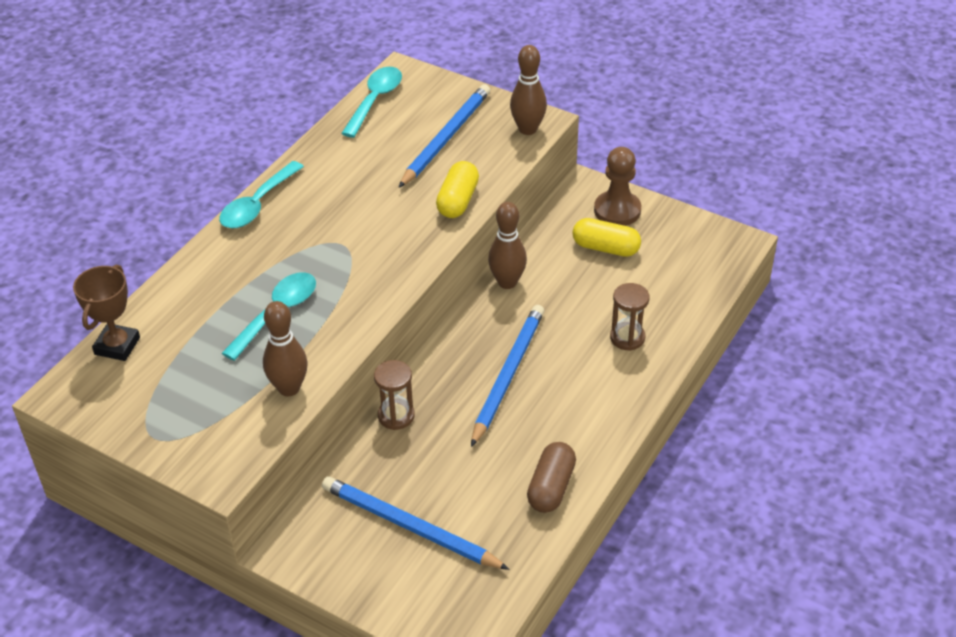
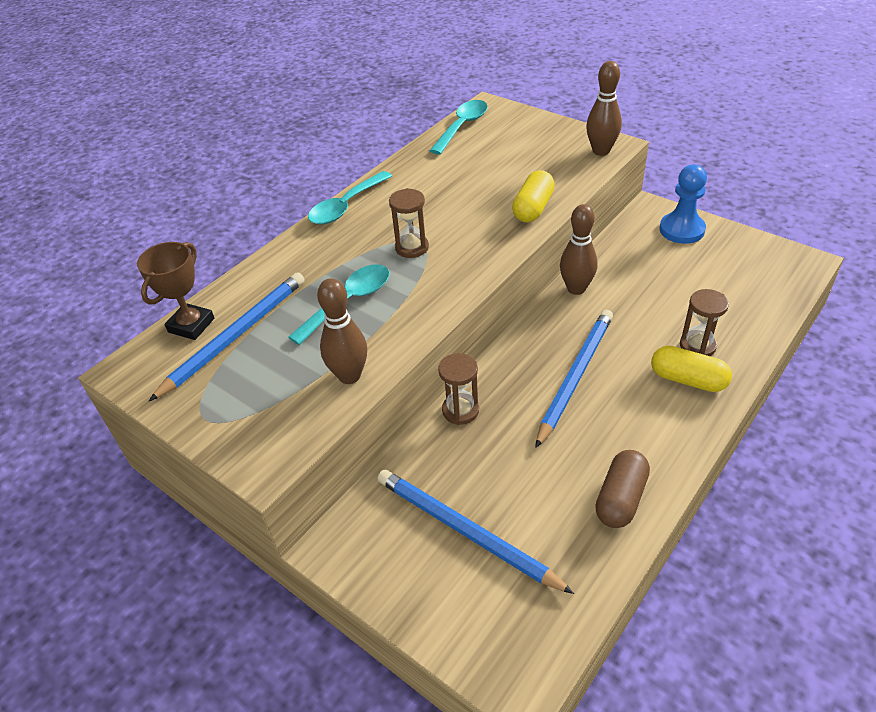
camera: 10 degrees right, 0 degrees up
blue pencil [398,84,490,188] -> blue pencil moved to [149,272,304,401]
yellow capsule [573,218,641,257] -> yellow capsule moved to [651,346,732,392]
brown pawn [594,147,641,226] -> blue pawn [659,164,707,244]
none -> brown hourglass [389,188,429,258]

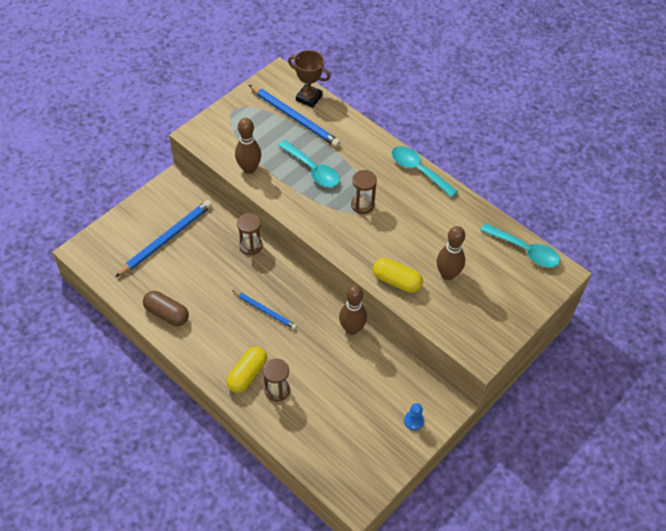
camera: 90 degrees right, 10 degrees up
blue pencil [535,310,613,448] -> blue pencil [232,290,297,330], size x0.60
brown bowling pin [586,61,622,156] -> brown bowling pin moved to [437,226,465,280]
blue pawn [659,164,707,244] -> blue pawn [404,403,424,430], size x0.53

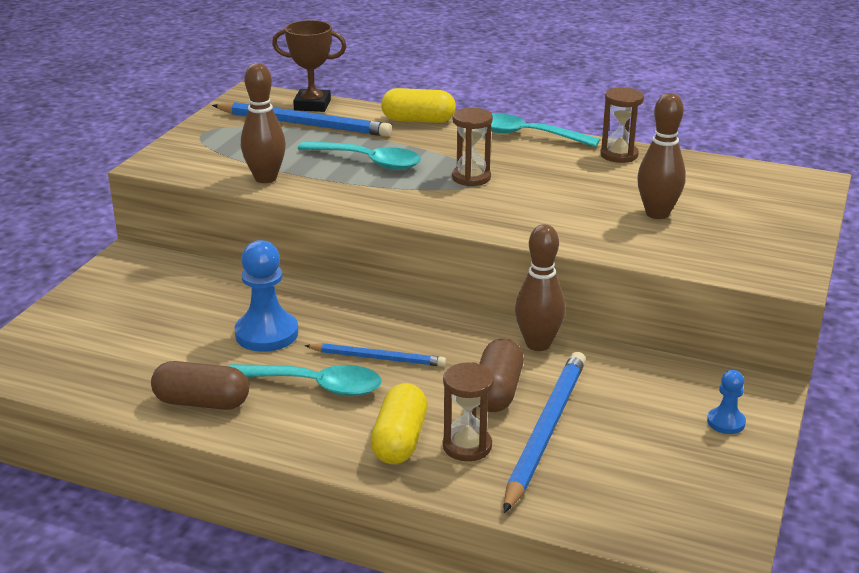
camera: 20 degrees left, 25 degrees down
blue pencil [115,200,212,277] -> blue pencil moved to [504,352,586,513]
brown hourglass [237,213,262,255] -> brown hourglass moved to [600,87,644,163]
yellow capsule [373,258,423,293] -> yellow capsule moved to [381,88,456,123]
turquoise spoon [480,223,561,268] -> turquoise spoon moved to [229,364,382,396]
none -> blue pawn [235,240,298,352]
none -> brown capsule [478,338,524,412]

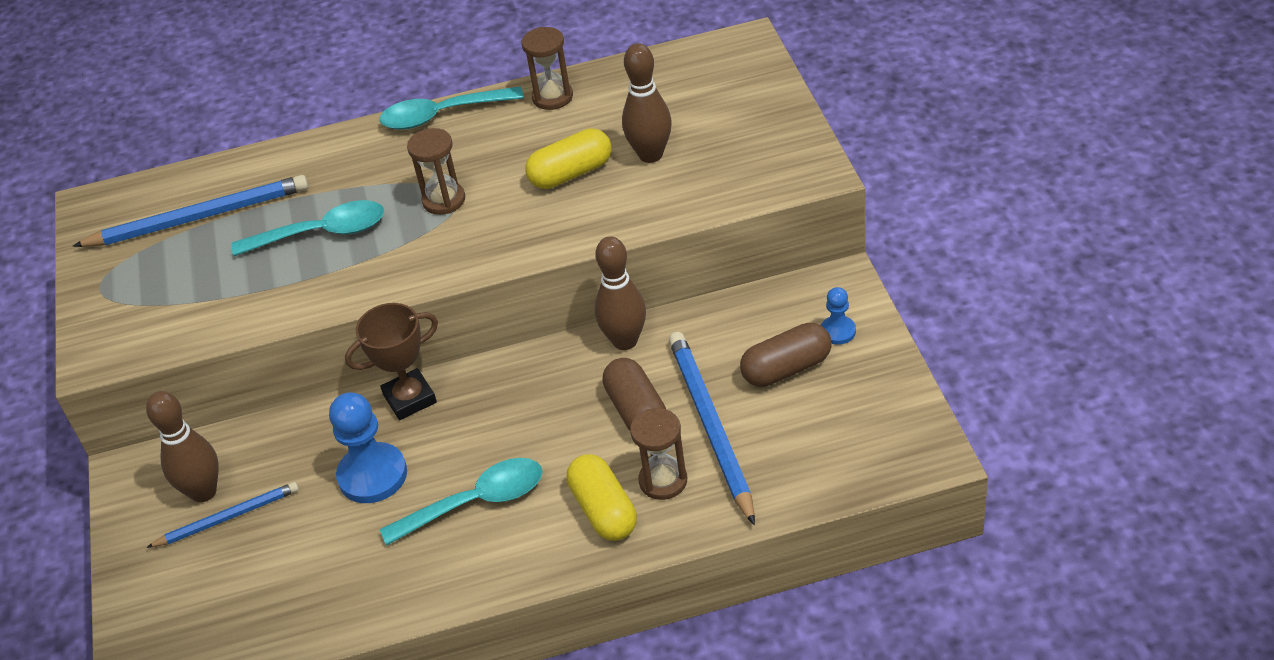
camera: 30 degrees left, 15 degrees up
brown capsule [151,361,249,410] -> brown capsule moved to [740,323,832,387]
brown bowling pin [241,63,286,183] -> brown bowling pin moved to [146,391,219,502]
brown trophy [272,20,347,112] -> brown trophy moved to [345,303,438,420]
blue pencil [305,343,446,367] -> blue pencil moved to [146,482,299,548]
yellow capsule [381,88,456,123] -> yellow capsule moved to [525,128,612,189]

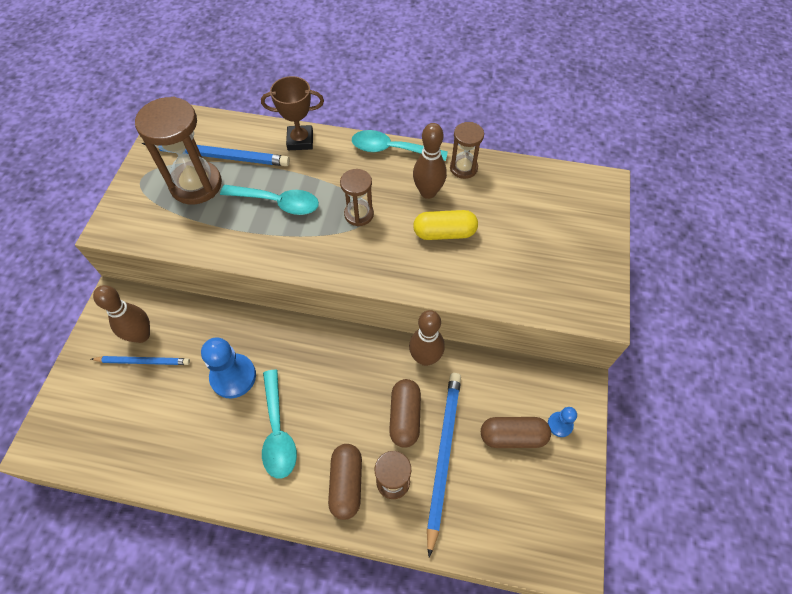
camera: 20 degrees right, 15 degrees up
brown trophy [345,303,438,420] -> brown trophy moved to [261,76,324,150]
turquoise spoon [380,458,543,546] -> turquoise spoon turned 75 degrees clockwise [262,369,297,479]
yellow capsule [567,454,637,541] -> brown capsule [328,444,362,520]
brown bowling pin [622,43,672,163] -> brown bowling pin moved to [413,123,447,199]
none -> brown hourglass [135,97,222,204]

